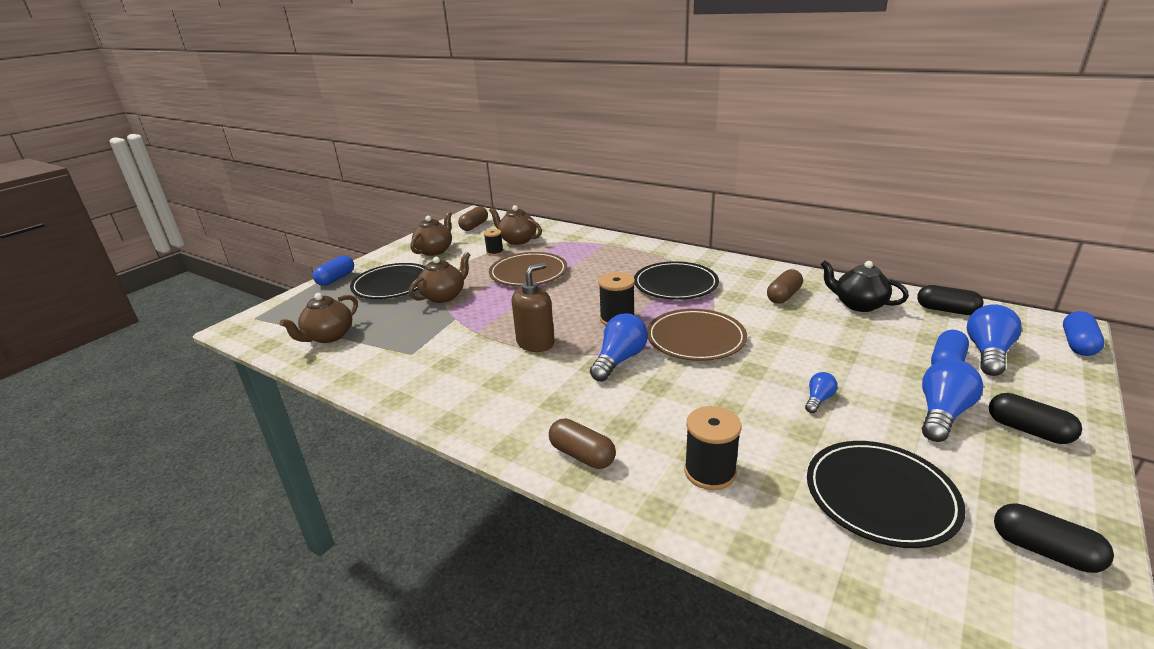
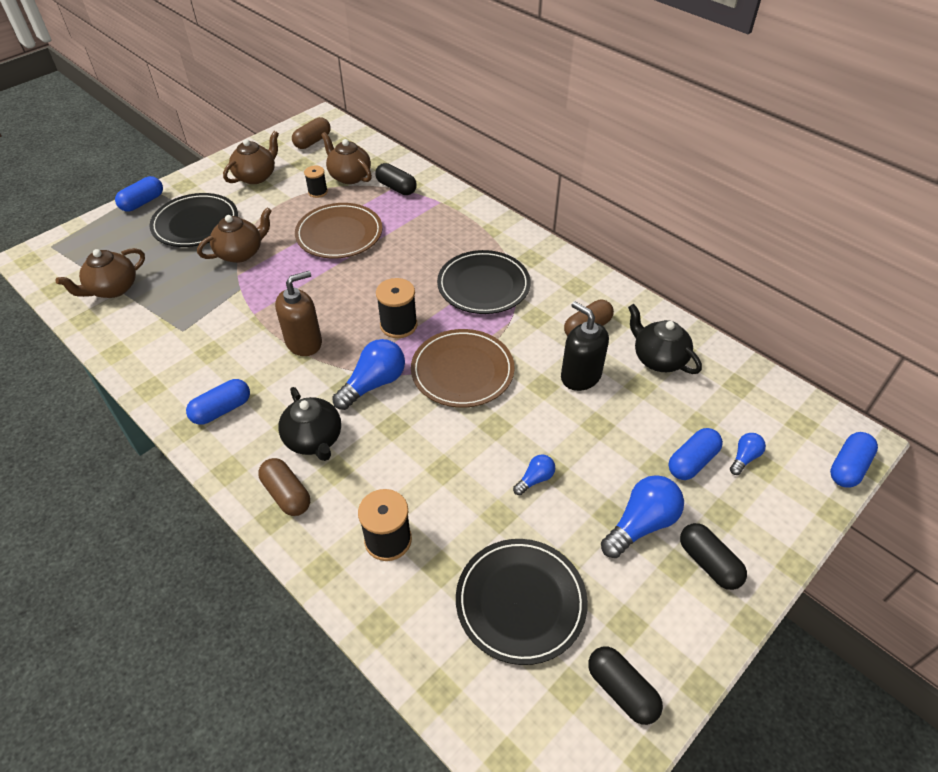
camera: 10 degrees right, 20 degrees up
black capsule [917,285,983,315] -> black capsule moved to [375,163,417,195]
blue light bulb [967,304,1022,376] -> blue light bulb [730,433,766,475], size x0.53
none -> blue capsule [186,379,250,425]
none -> black teapot [278,387,341,461]
none -> black soap dispenser [561,302,609,391]

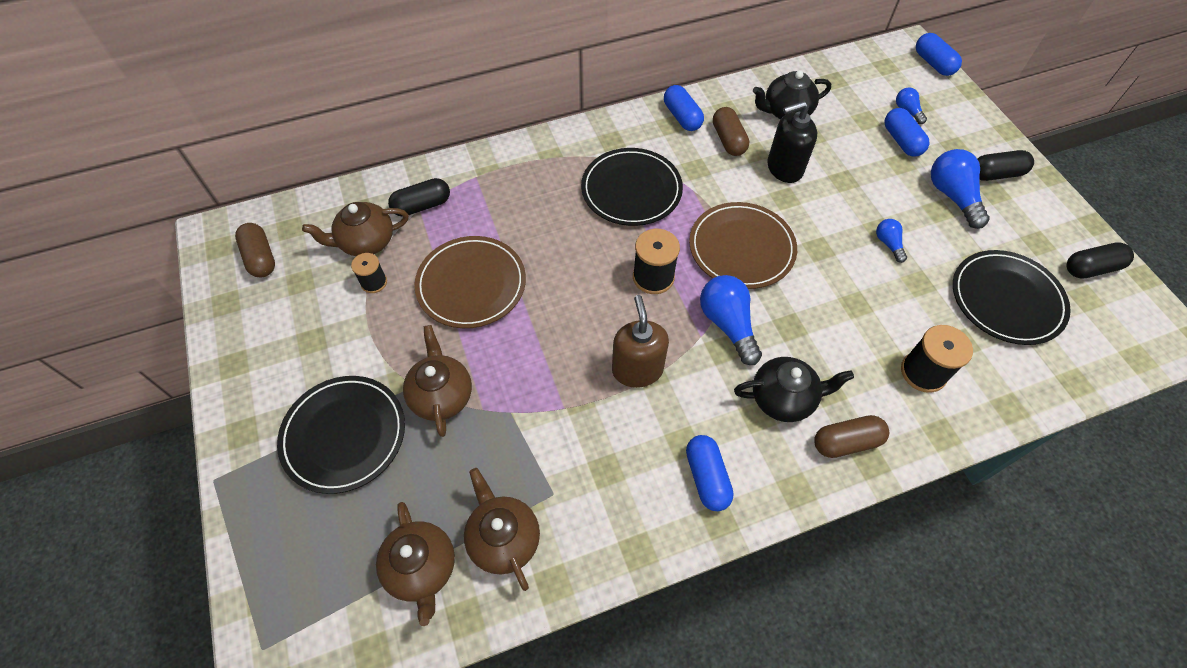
camera: 65 degrees left, 10 degrees up
blue capsule [115,176,163,211] -> blue capsule moved to [664,85,704,131]
brown teapot [223,131,279,184] -> brown teapot moved to [464,468,540,591]

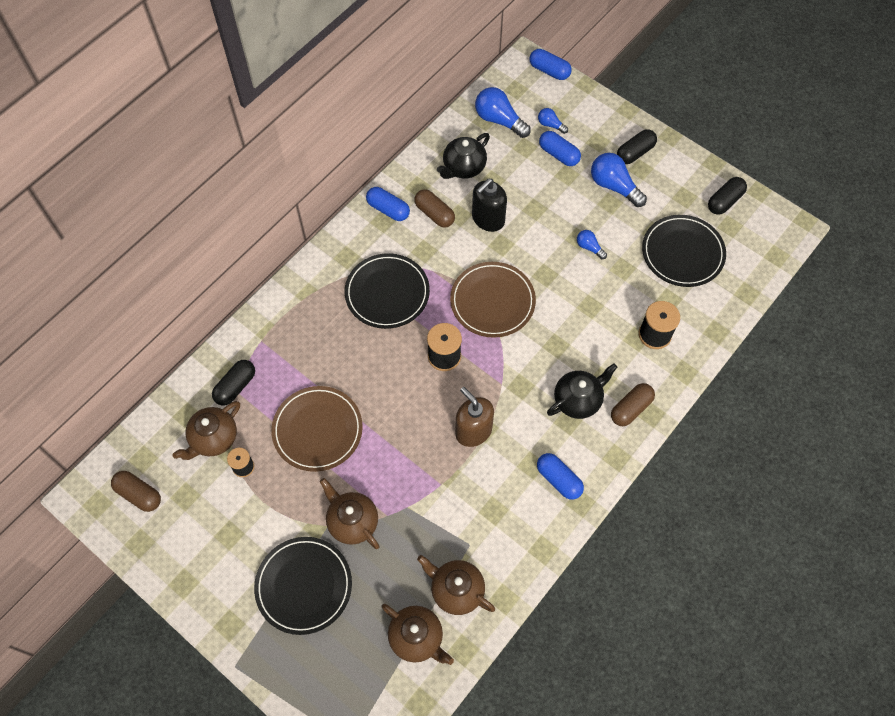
camera: 30 degrees left, 5 degrees up
blue light bulb [700,275,762,365] -> blue light bulb moved to [475,87,531,138]

